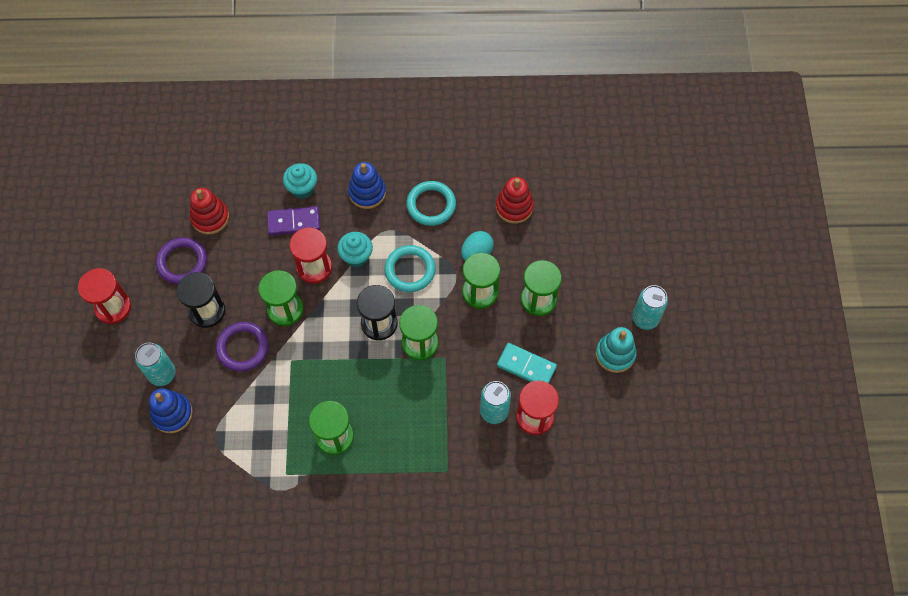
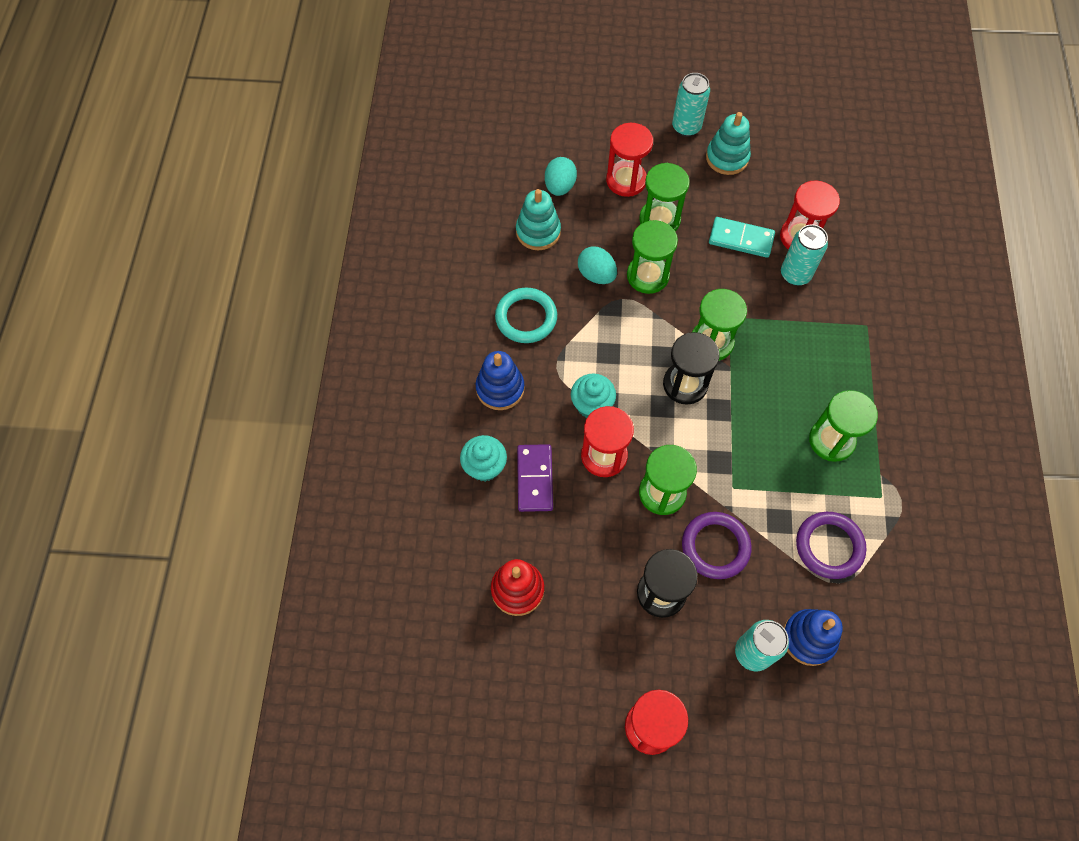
camera: 85 degrees left, 0 degrees up
purple ring [156,237,207,284] -> purple ring moved to [796,512,866,579]
turquoise ring [384,245,436,292] -> none
red stacking toy [496,177,534,224] -> turquoise stacking toy [516,189,561,250]
turquoise domino [497,343,557,383] -> turquoise domino turned 75 degrees clockwise [709,217,775,258]
none -> turquoise egg [545,157,577,196]
none -> red hourglass [606,123,653,197]

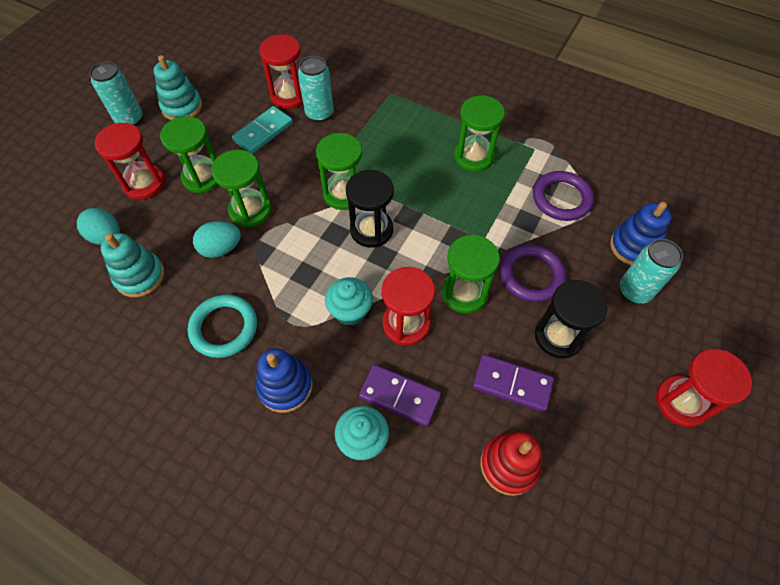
camera: 65 degrees left, 5 degrees down
none -> purple domino [473,355,554,412]

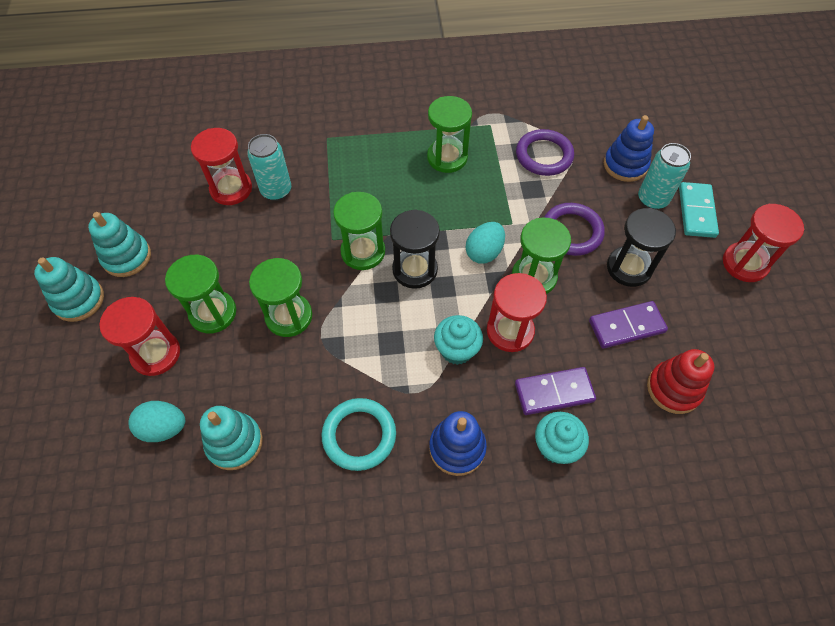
camera: 35 degrees left, 0 degrees up
turquoise can [89,62,143,126] -> turquoise stacking toy [34,257,104,322]
turquoise egg [193,221,241,258] -> turquoise egg moved to [466,222,505,264]
turquoise domino [232,106,293,154] -> turquoise domino moved to [679,182,719,238]

